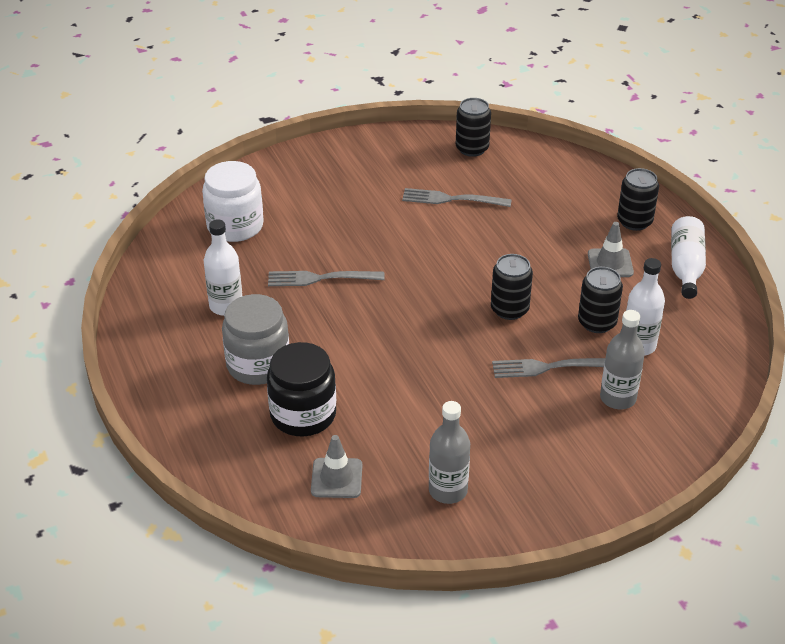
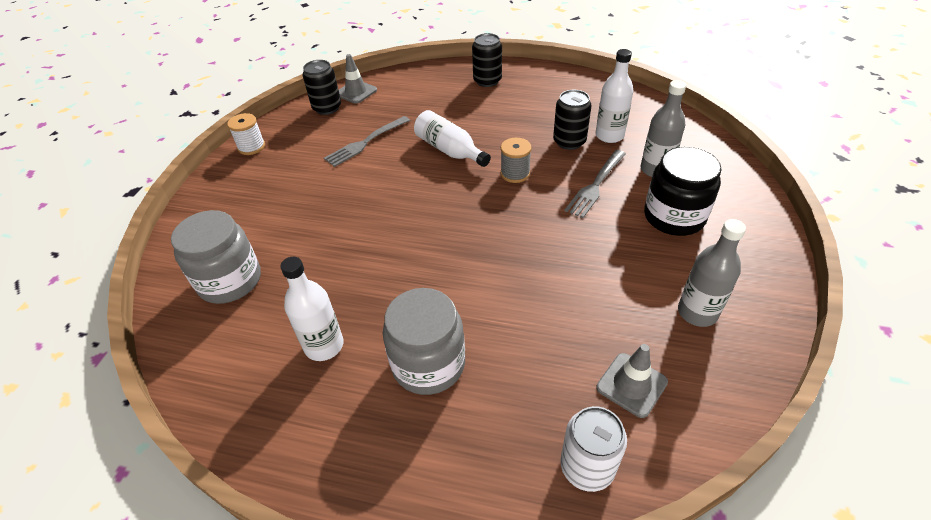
camera: 50 degrees left, 5 degrees up
white jar [202,161,263,242] -> grey jar [171,210,261,304]
black jar [267,342,336,436] -> black jar moved to [644,147,722,236]
grey fork [268,271,384,286] -> none
black can [491,254,533,320] -> grey spool [500,138,532,183]
grey traffic cone [588,222,634,277] -> grey traffic cone moved to [339,54,377,104]
white bottle [671,216,706,299] -> white bottle moved to [414,110,491,167]
none -> white spool [227,113,265,155]
none -> white can [560,406,627,492]

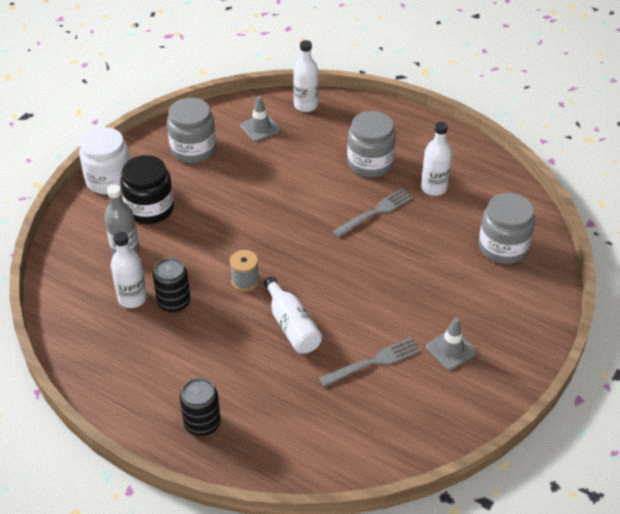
camera: 165 degrees left, 0 degrees up
white spool [227,113,265,155] -> none
black can [303,60,341,115] -> none
grey traffic cone [339,54,377,104] -> grey traffic cone moved to [426,318,477,370]
white can [560,406,627,492] -> white bottle [293,40,319,112]
grey fork [564,150,626,218] -> grey fork moved to [333,189,413,238]
grey bottle [678,219,746,327] -> grey jar [167,98,216,163]
none -> white jar [79,127,130,194]

